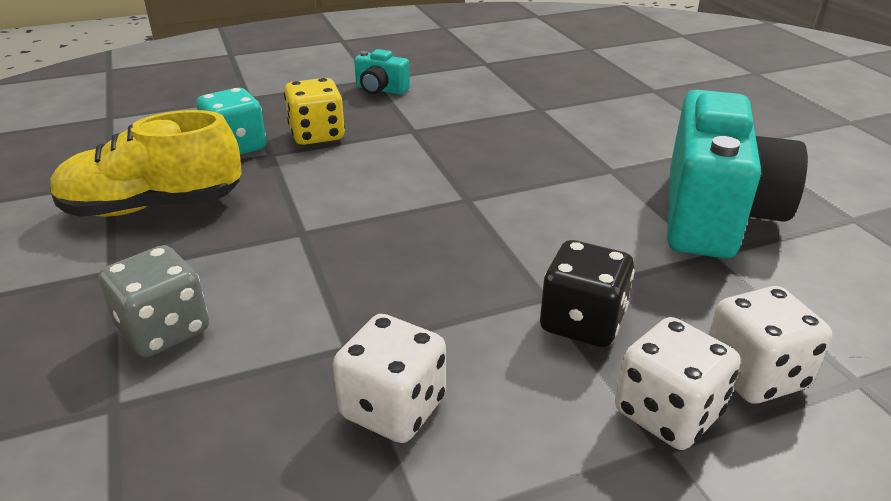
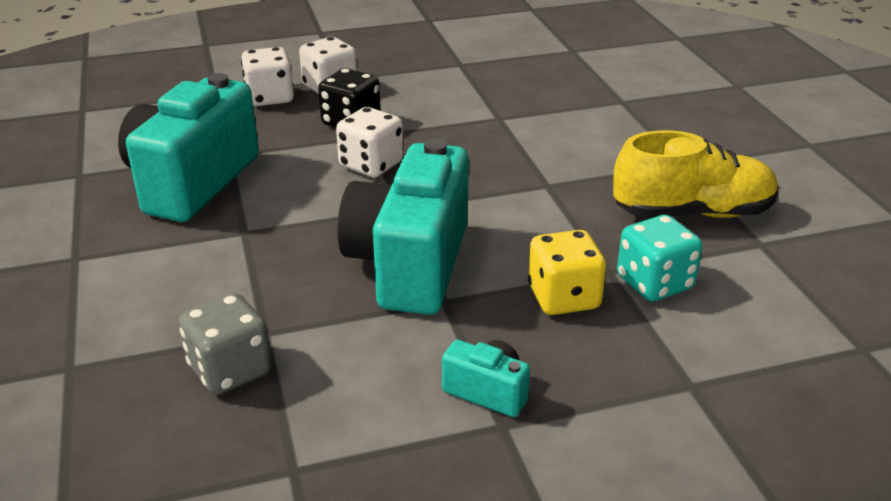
camera: 175 degrees left, 0 degrees up
grey dice [99,245,209,357] -> grey dice moved to [179,293,272,395]
white dice [333,314,446,443] -> white dice moved to [336,107,404,178]
none -> turquoise camera [337,139,469,315]

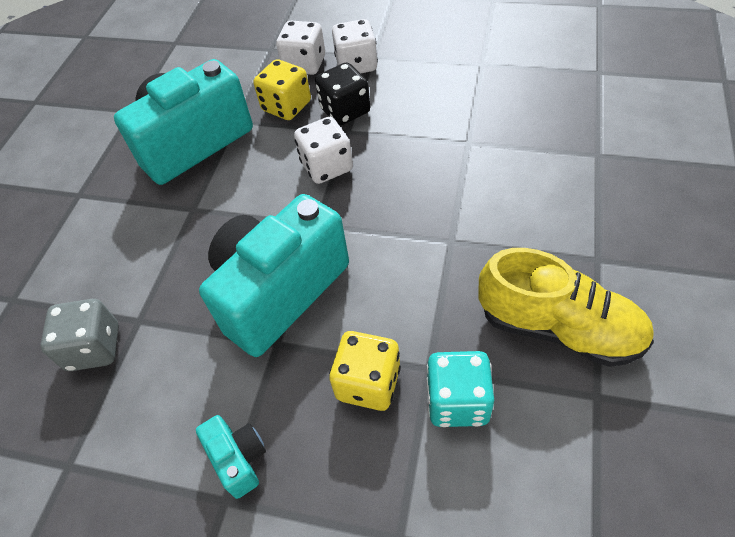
camera: 35 degrees right, 20 degrees up
none -> yellow dice [253,59,311,120]

